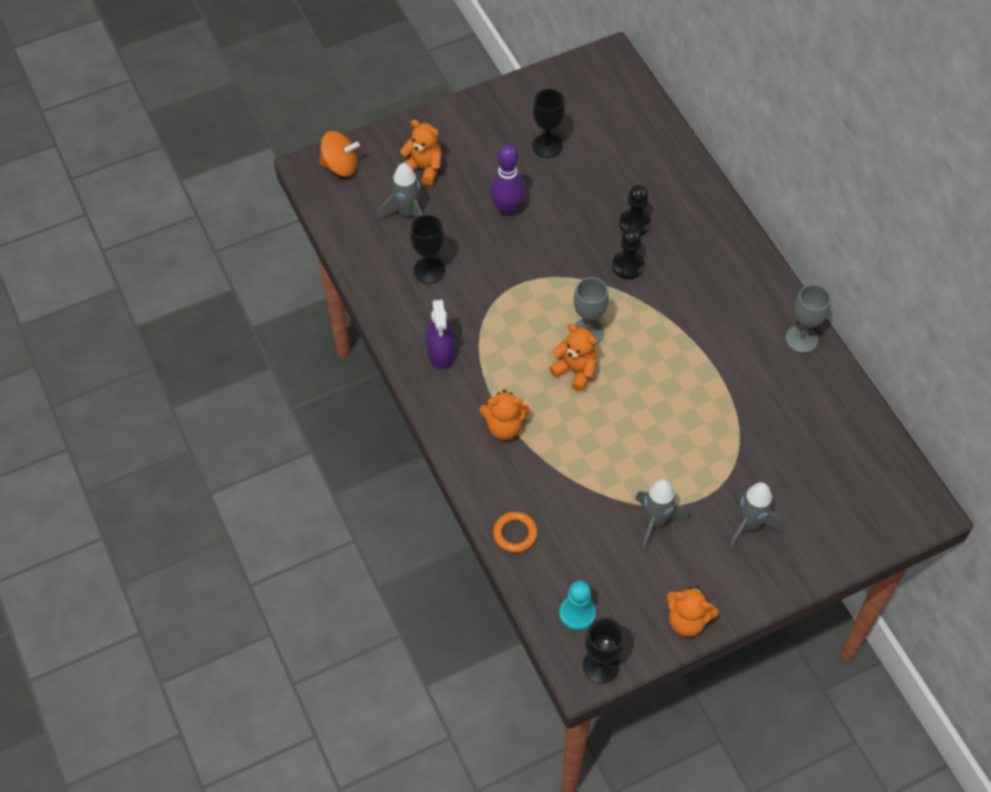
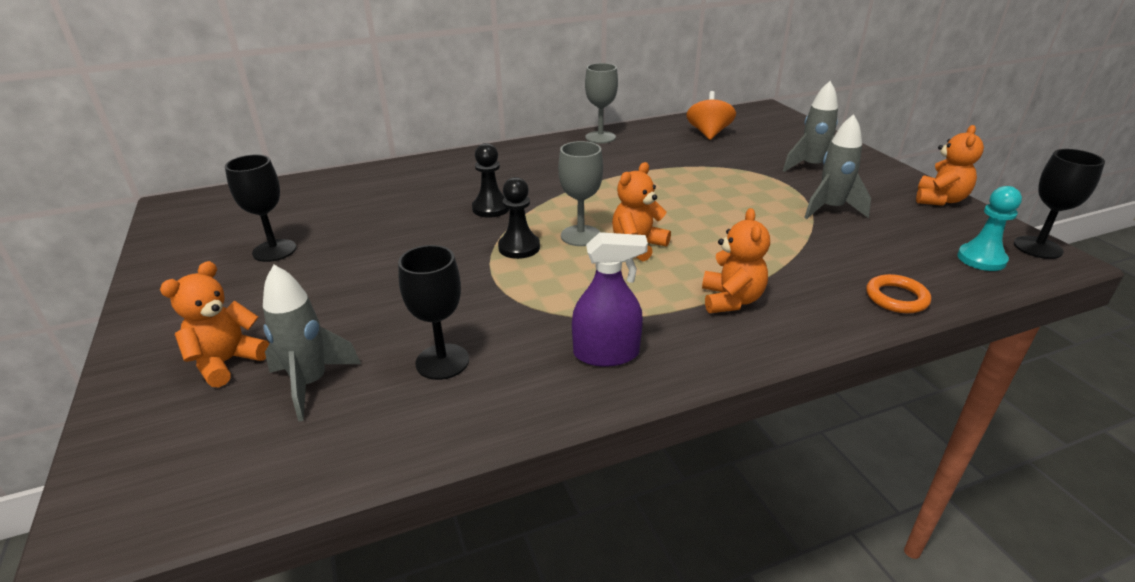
camera: 85 degrees left, 25 degrees down
orange spinning top [320,131,360,177] -> orange spinning top moved to [686,91,736,140]
purple bowling pin [490,144,525,216] -> none
black pawn [619,185,651,236] -> black pawn moved to [498,177,540,259]

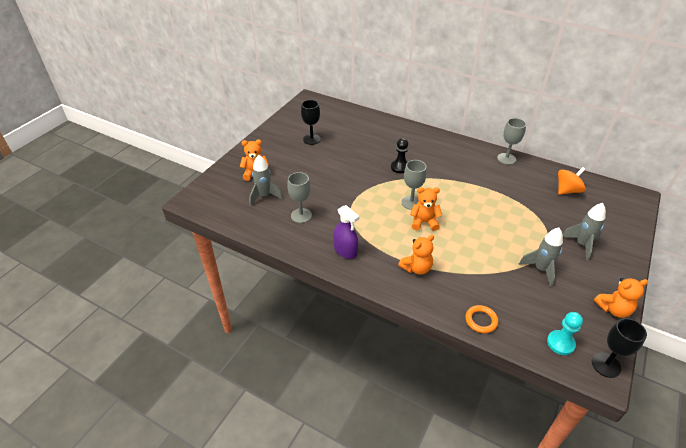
camera: 50 degrees right, 10 degrees up
black goblet [398,245,469,380] -> grey goblet [287,172,312,223]
black pawn [498,177,540,259] -> none

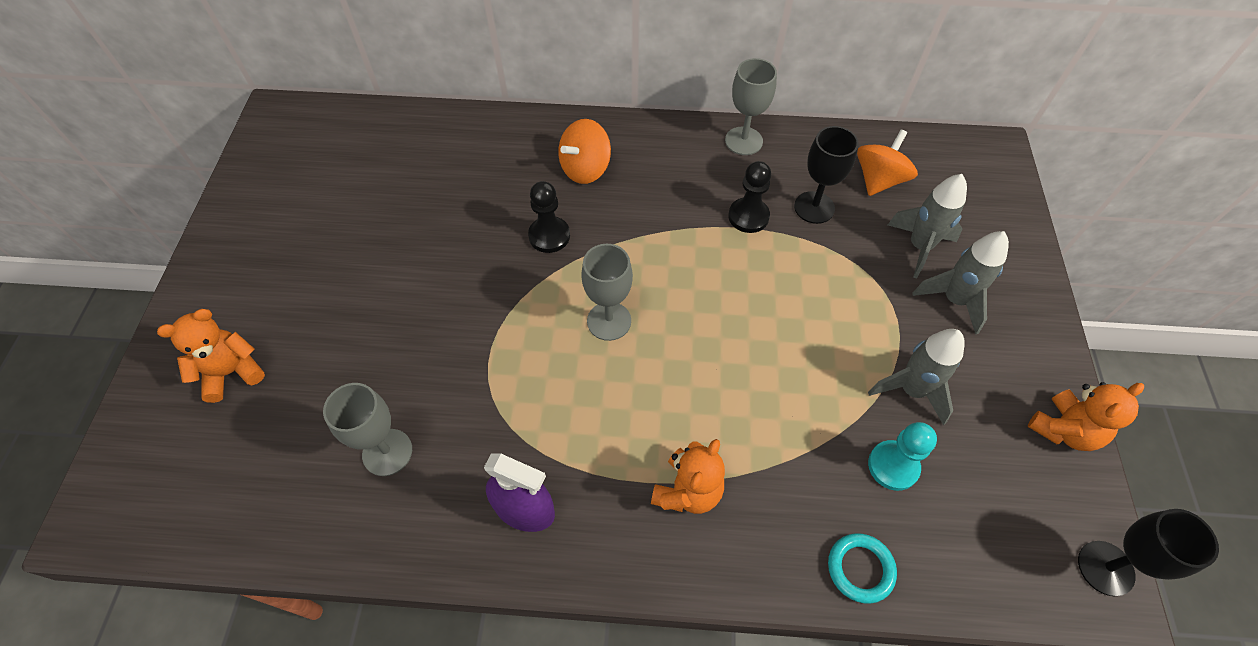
camera: 25 degrees left, 15 degrees up
grey rocket [249,155,283,206] -> grey rocket moved to [888,174,967,278]
black goblet [301,100,321,145] -> black goblet moved to [794,126,859,224]
orange teddy bear [410,187,442,231] -> none
orange ring [465,305,498,333] -> turquoise ring [828,533,897,604]
turquoise pawn [547,312,583,355] -> turquoise pawn moved to [868,422,937,491]
none -> orange spinning top [558,119,611,184]
none -> black pawn [729,161,771,233]

